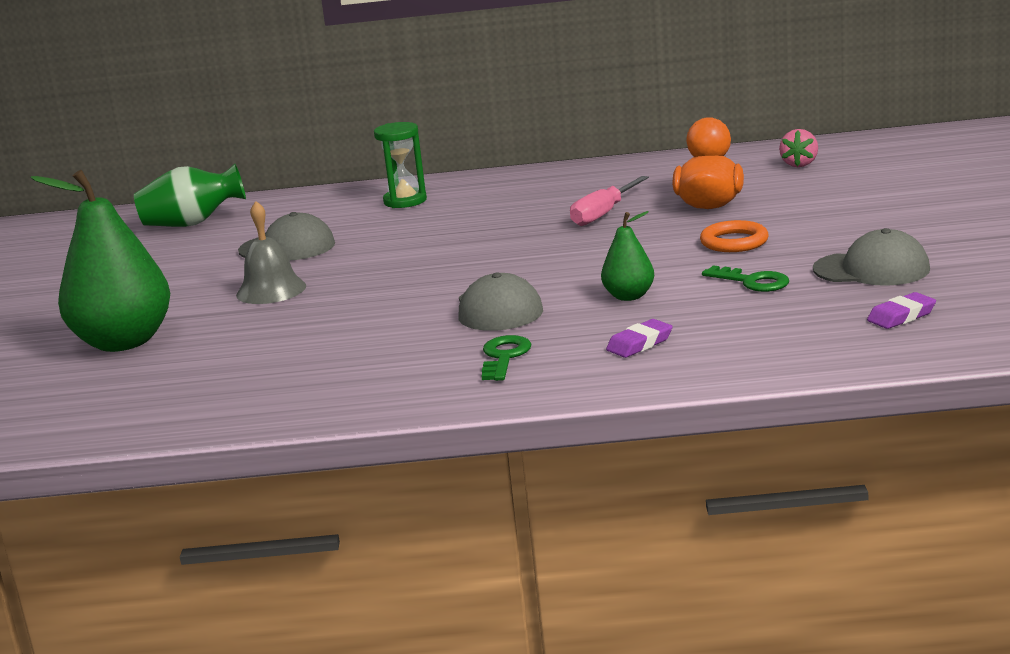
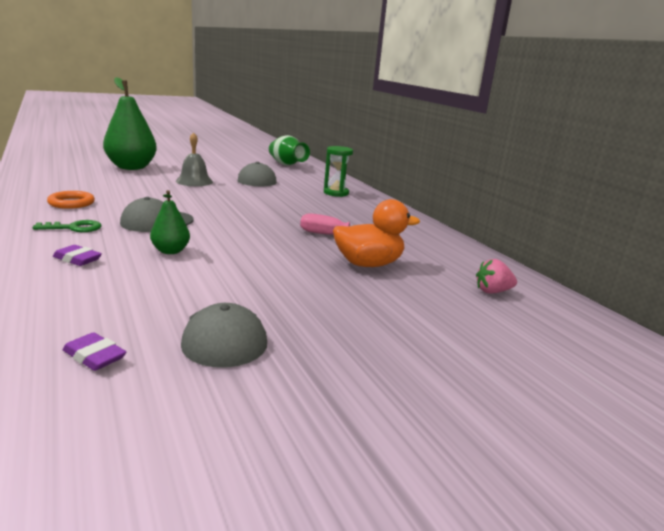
camera: 60 degrees right, 0 degrees up
orange ring [700,220,769,252] -> orange ring moved to [47,191,95,209]
green key [702,265,789,292] -> none

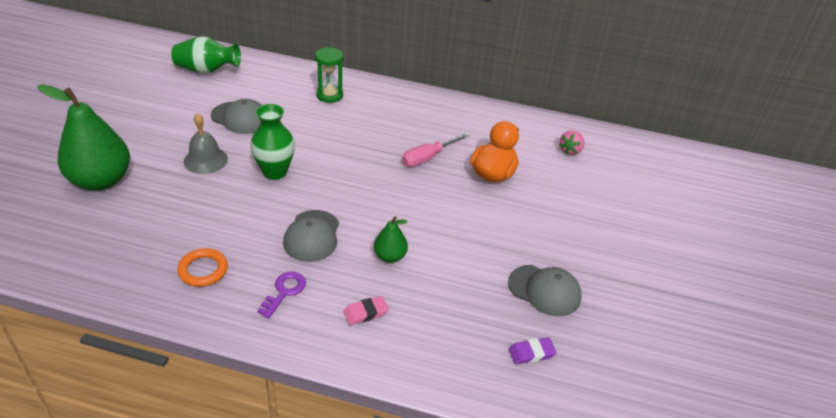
camera: 50 degrees left, 20 degrees up
green key [32,220,102,232] -> purple key [257,272,306,318]
purple eraser [53,245,102,266] -> pink eraser [343,296,389,325]
none -> green vase [250,104,295,180]

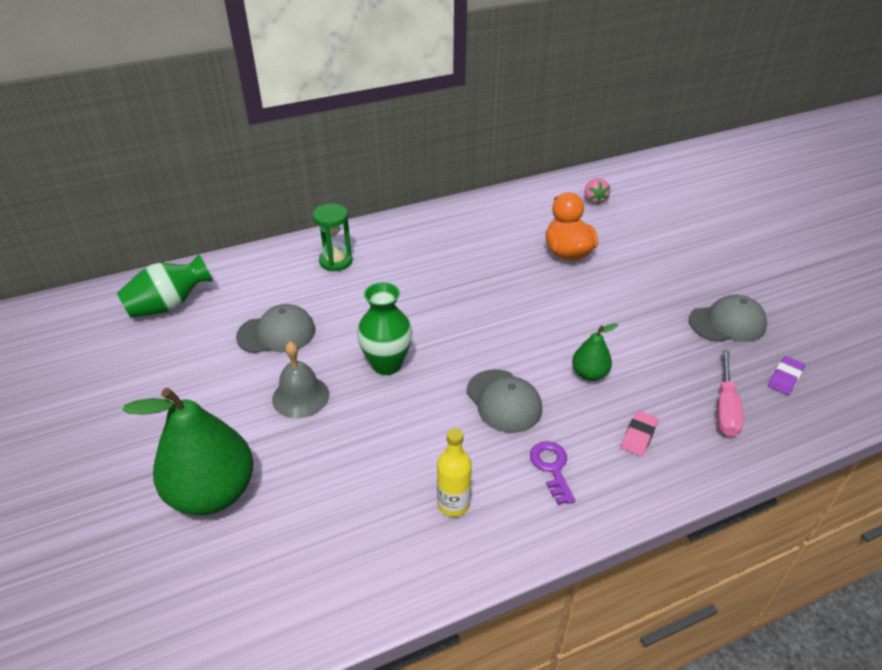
camera: 35 degrees left, 0 degrees up
orange ring [177,248,228,287] -> yellow bottle [437,428,472,517]
pink screwdriver [402,132,470,167] -> pink screwdriver moved to [717,349,744,437]

